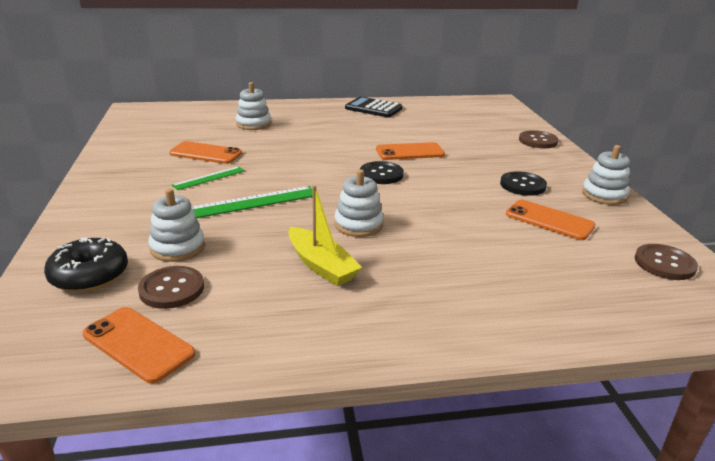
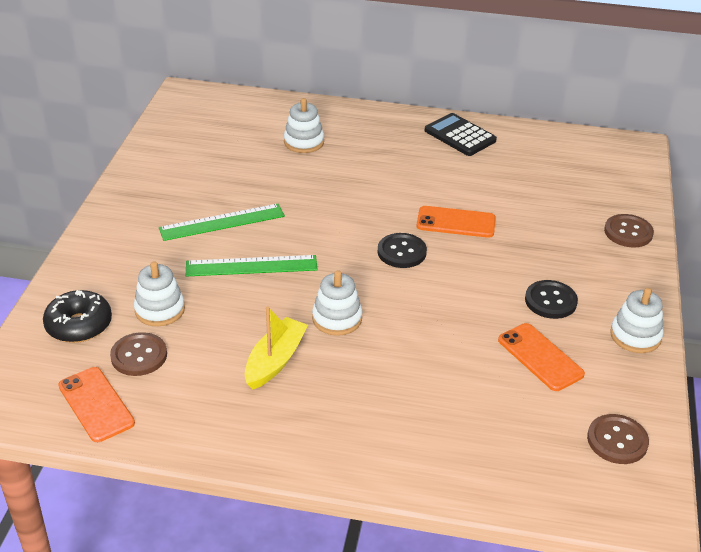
camera: 20 degrees right, 10 degrees up
orange phone [169,141,242,164] -> none
green ruler [172,166,245,190] -> green ruler [159,204,285,241], size x1.59
yellow boat [288,185,362,286] -> yellow boat turned 135 degrees counterclockwise [245,306,308,390]

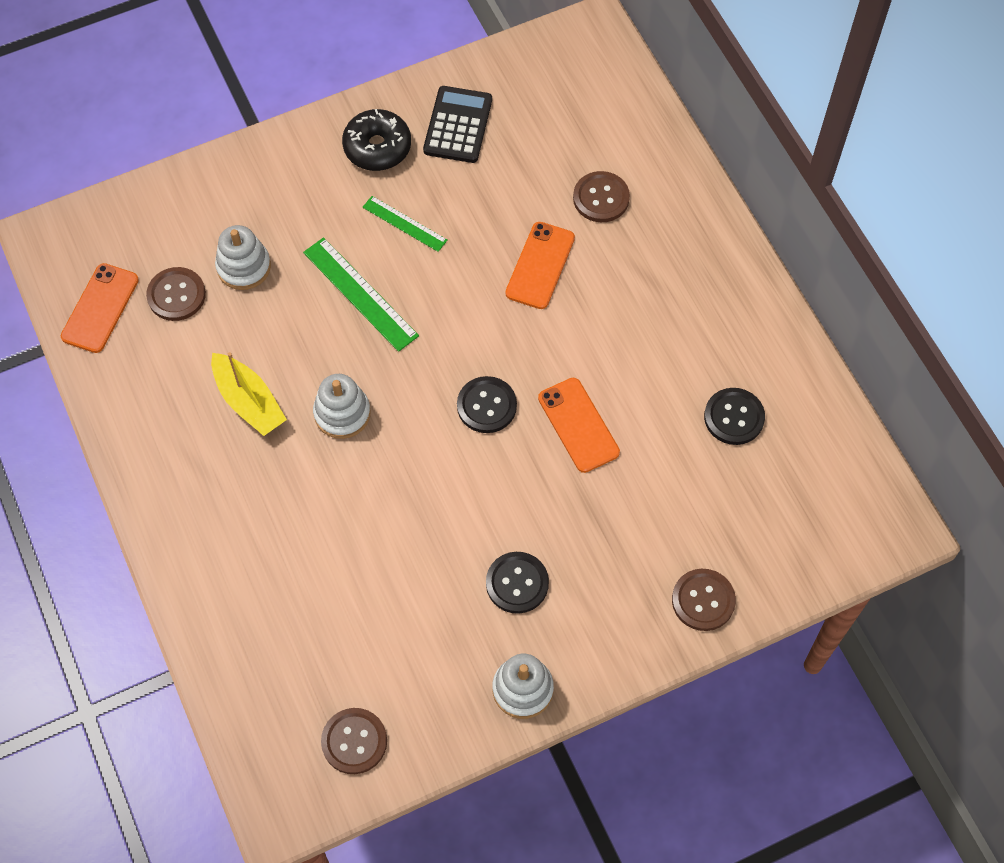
camera: 55 degrees right, 25 degrees up
black donut [43,290,112,343] -> black donut moved to [342,109,411,171]
green ruler [159,204,285,241] -> green ruler [363,196,448,252], size x0.63
yellow boat [245,306,308,390] -> yellow boat turned 60 degrees clockwise [211,352,287,436]
white stacking toy [284,98,324,153] -> brown button [573,171,630,222]
black calculator [425,113,497,156] -> black calculator moved to [423,86,492,163]
orange phone [498,323,585,391] -> orange phone moved to [505,222,575,309]
none -> black button [704,388,765,445]

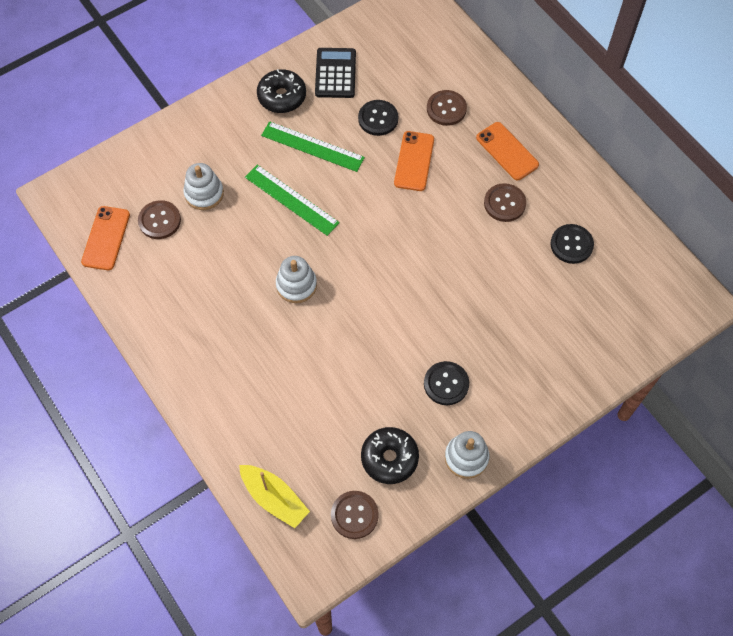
camera: 10 degrees left, 0 degrees up
yellow boat [211,352,287,436] -> yellow boat moved to [239,465,310,528]
green ruler [363,196,448,252] -> green ruler [261,121,365,172], size x1.59
black button [457,376,517,433] -> black button moved to [358,100,398,136]
orange phone [538,378,620,473] -> orange phone moved to [476,122,539,180]
brown button [672,569,736,631] -> brown button moved to [484,183,526,222]
none -> black donut [361,427,419,484]

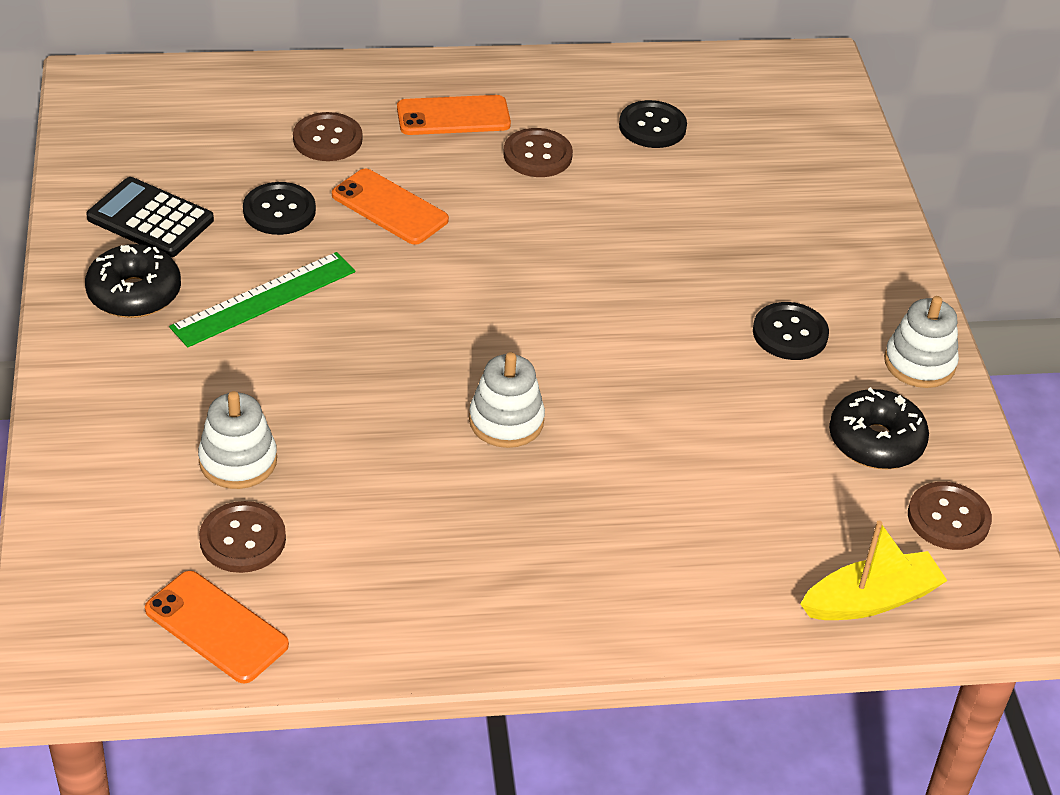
camera: 65 degrees left, 20 degrees down
green ruler [245,165,340,236] -> none

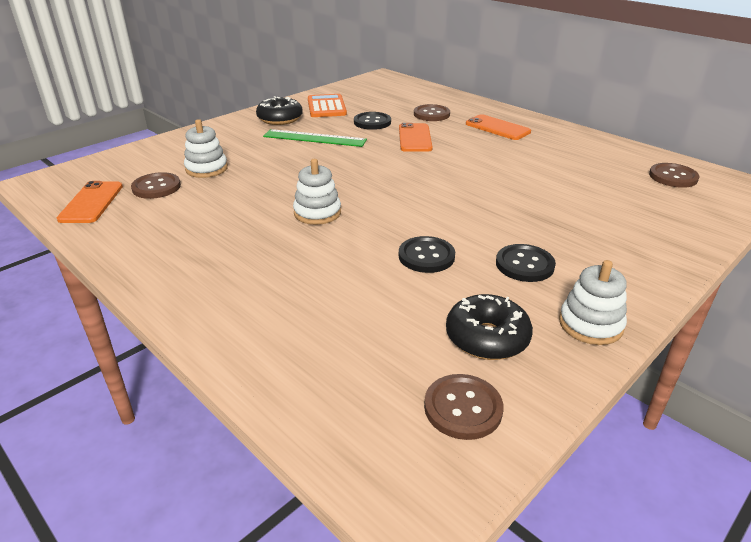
camera: 55 degrees right, 10 degrees down
black calculator [86,177,214,257] -> orange calculator [308,94,347,117]
brown button [503,128,573,177] -> brown button moved to [649,163,699,188]
black button [619,100,687,148] -> black button moved to [399,236,455,273]
yellow boat [801,521,948,620] -> none

